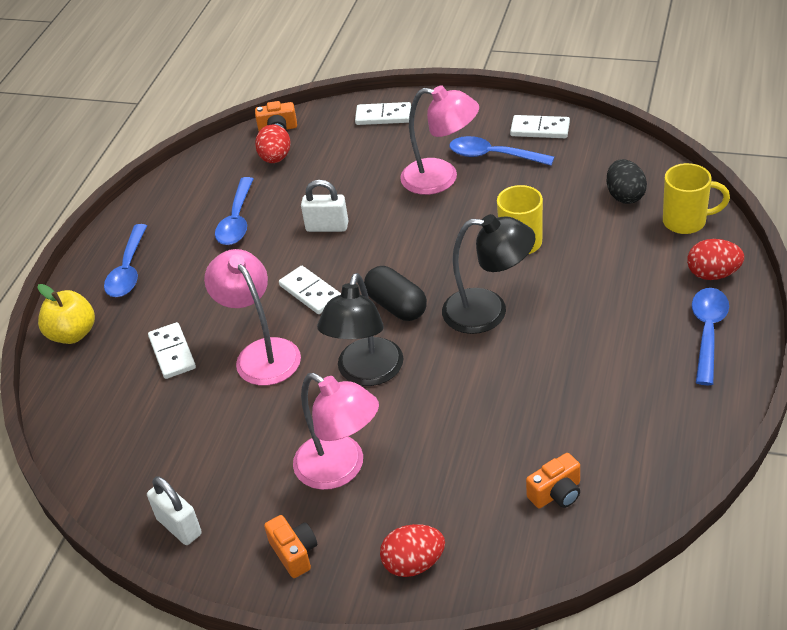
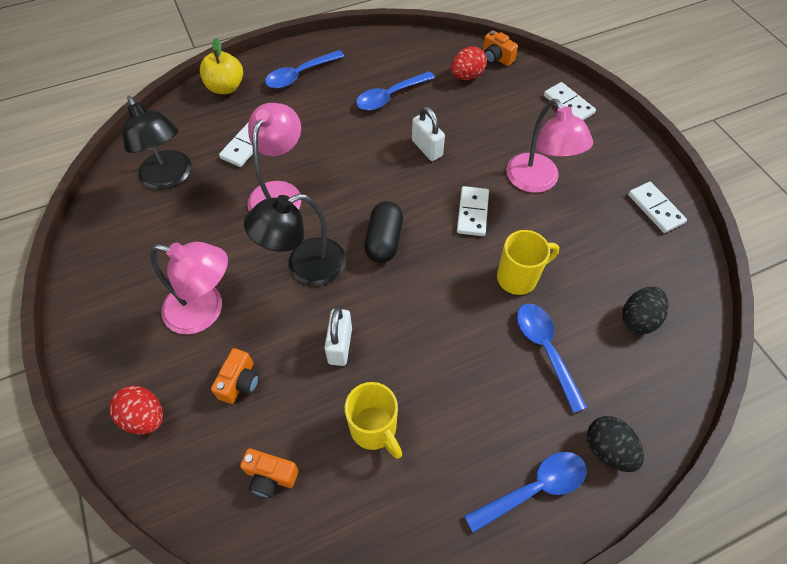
camera: 45 degrees right, 15 degrees up
white padlock [147,476,202,545] -> white padlock moved to [324,307,352,366]
orange camera [264,515,317,578] -> orange camera moved to [211,348,259,404]
white domino [279,266,341,314] -> white domino moved to [457,186,489,236]
pink lamp [293,373,379,490] -> pink lamp turned 75 degrees counterclockwise [150,242,228,334]
black lamp [442,214,535,334] -> black lamp moved to [122,96,191,190]
blue spoon [449,136,554,166] -> blue spoon moved to [517,304,587,413]
yellow mug [663,163,730,234] -> yellow mug moved to [345,382,402,459]
red egg [687,239,744,280] -> black egg [587,416,644,472]

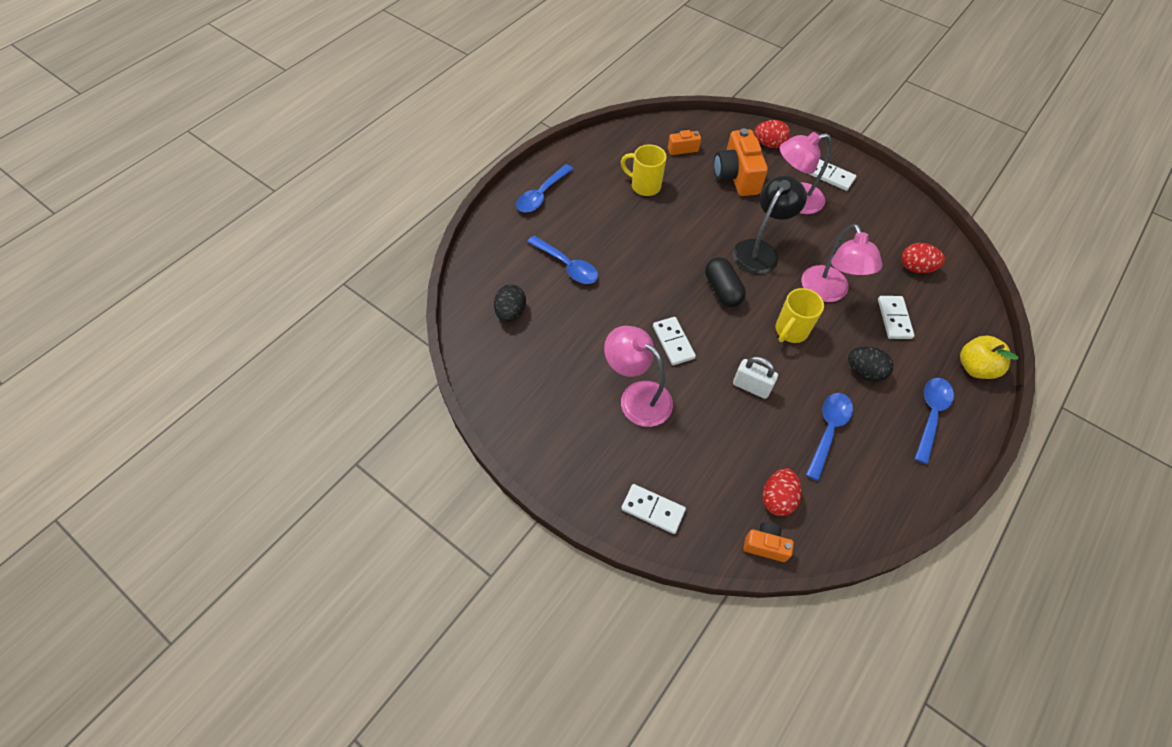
camera: 150 degrees right, 0 degrees up
black lamp [122,96,191,190] -> red egg [901,243,945,273]
orange camera [211,348,259,404] -> orange camera [714,128,768,196], size x1.88
white padlock [324,307,352,366] -> none
yellow mug [497,230,559,295] -> yellow mug moved to [776,288,824,343]
black egg [587,416,644,472] -> black egg moved to [848,347,893,382]
white domino [628,182,687,233] -> white domino moved to [809,159,856,191]

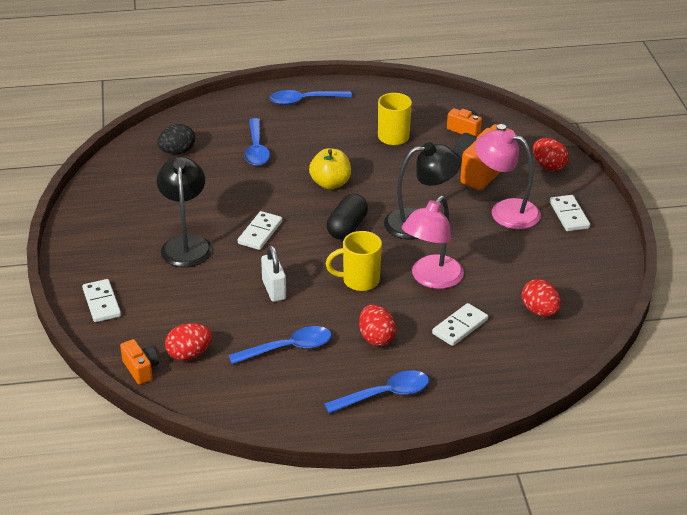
camera: 45 degrees right, 20 degrees down
pink lamp [604,326,673,427] -> black lamp [157,157,212,267]
black egg [848,347,893,382] -> red egg [359,305,396,346]
yellow apple [960,336,1018,379] -> yellow apple moved to [309,148,351,189]

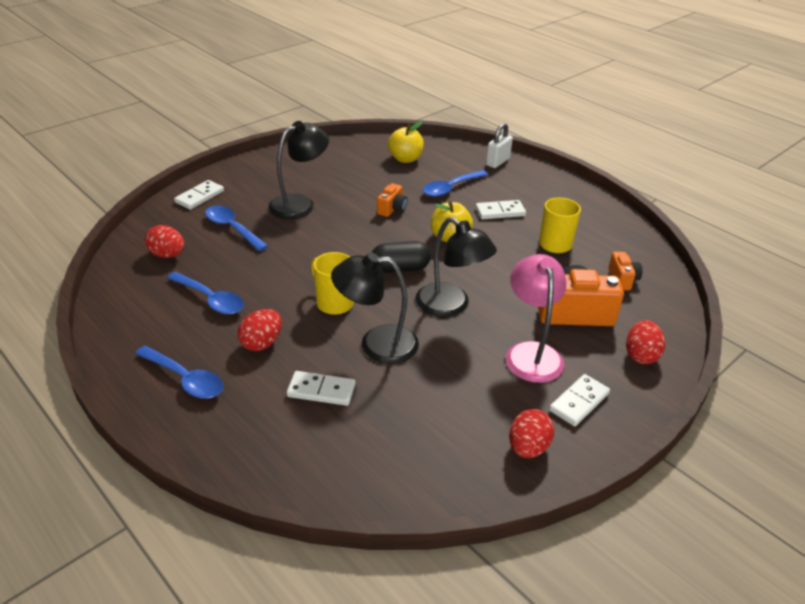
camera: 55 degrees right, 0 degrees up
orange camera [120,339,159,385] -> orange camera moved to [377,183,408,217]
black egg [157,124,195,154] -> yellow apple [388,122,424,163]
white domino [238,211,282,250] -> white domino moved to [476,200,526,219]
white padlock [261,245,286,302] -> white padlock moved to [486,123,513,168]
blue spoon [269,90,352,105] -> blue spoon moved to [205,205,268,251]
pink lamp [402,196,464,289] -> black lamp [331,252,419,364]
red egg [522,279,561,317] -> red egg moved to [509,409,554,458]

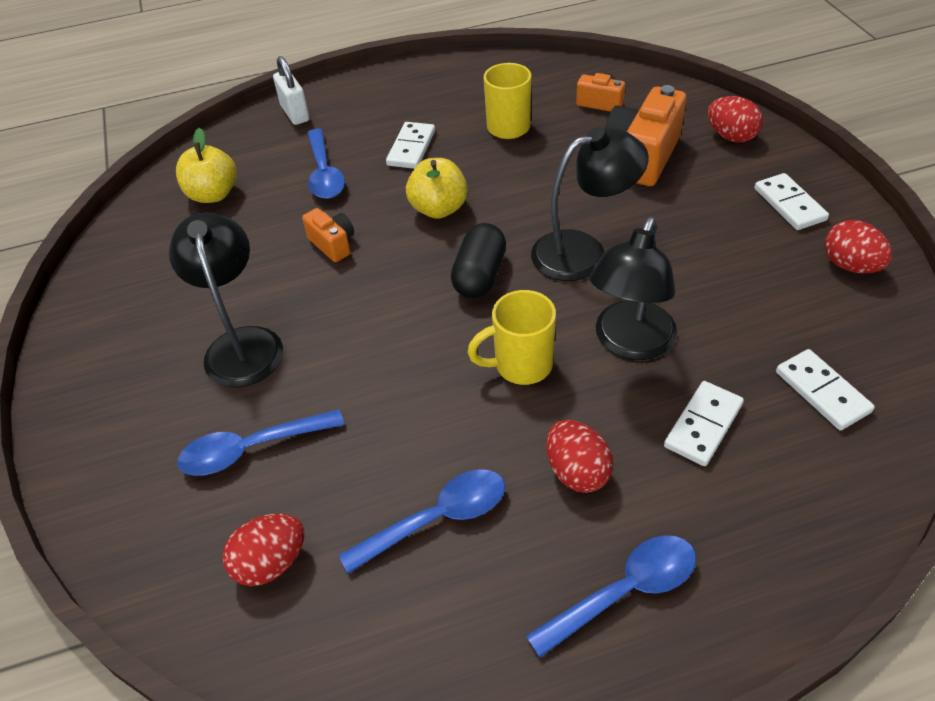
camera: 60 degrees left, 10 degrees up
white domino [174,180,224,210] -> white domino moved to [776,349,875,430]
pink lamp [506,254,567,383] -> none

